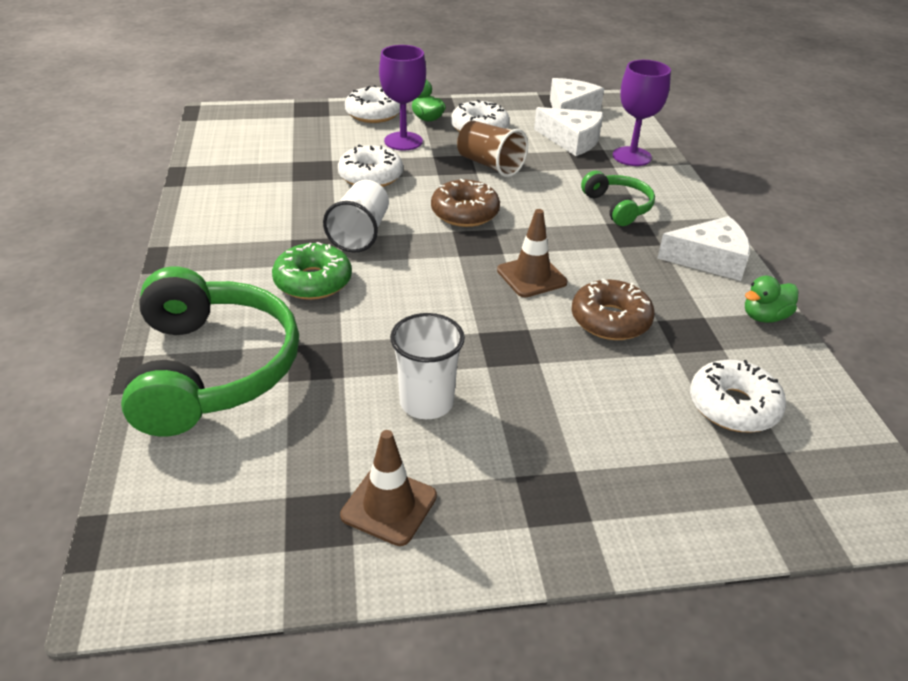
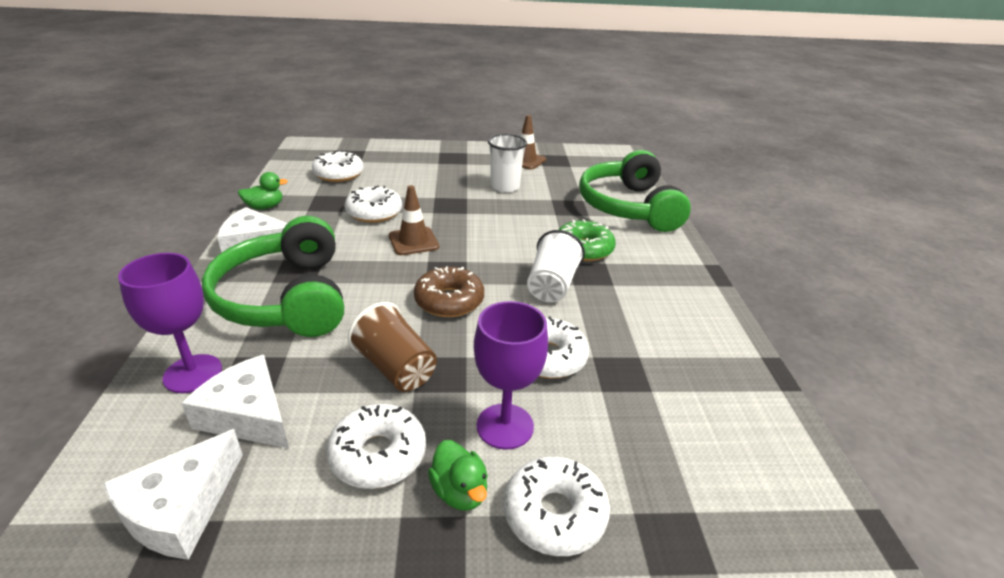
camera: 175 degrees left, 5 degrees down
brown donut [572,279,655,340] -> white donut [345,186,402,223]
green headphones [581,171,655,226] -> green headphones [202,216,344,337], size x1.97

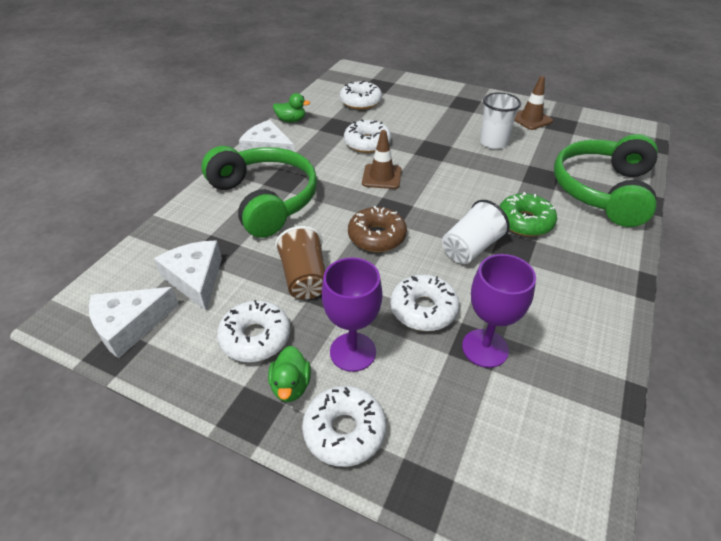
camera: 30 degrees right, 10 degrees up
purple goblet [118,253,222,393] -> purple goblet moved to [462,254,536,368]
green headphones [202,216,344,337] -> green headphones turned 135 degrees clockwise [201,146,317,238]

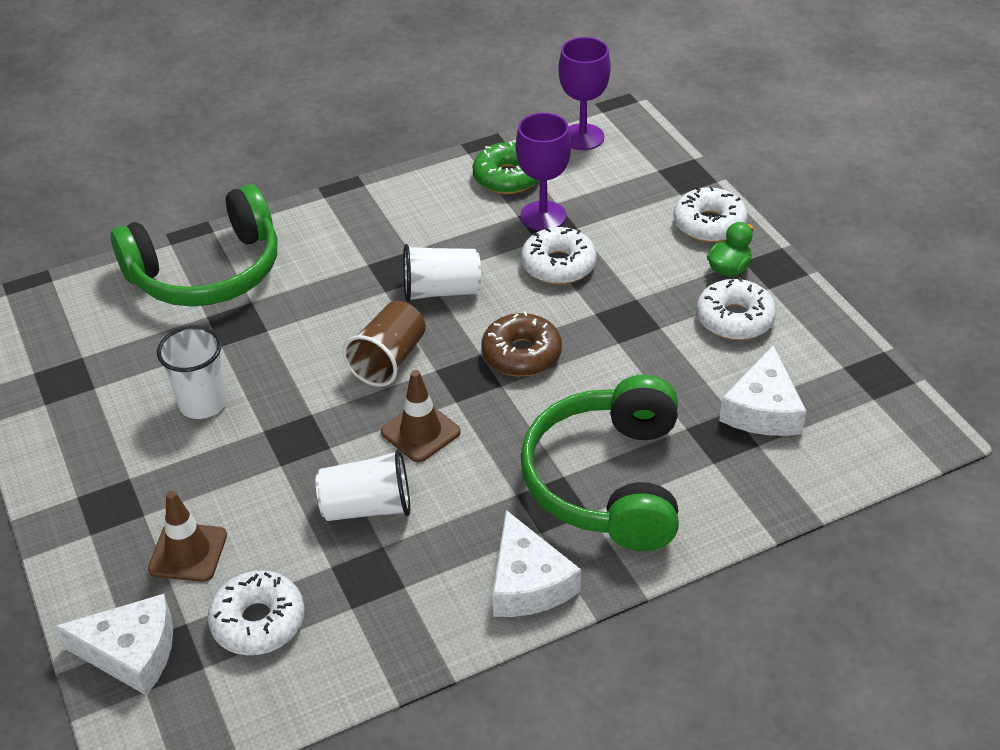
camera: 140 degrees left, 0 degrees up
white cheese [89,287,179,359] -> white cheese moved to [54,594,173,696]
green duck [273,93,310,122] -> none
brown cup [275,226,325,299] -> brown cup moved to [343,301,426,387]
purple goblet [322,258,382,372] -> purple goblet moved to [558,37,611,150]
white donut [344,119,391,153] -> white cup [316,449,410,521]
green donut [499,192,557,236] -> green donut moved to [473,142,538,194]
brown traffic cone [514,76,553,130] -> brown traffic cone moved to [148,491,227,582]

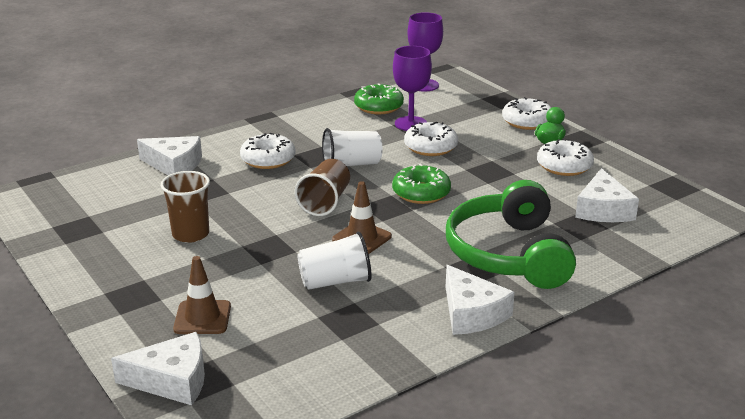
camera: 10 degrees left, 15 degrees down
green headphones [110,184,277,307] -> white cheese [137,136,202,175]
white cup [157,326,227,419] -> brown cup [161,171,210,243]
white donut [208,570,304,655] -> white donut moved to [240,133,296,169]
brown donut [481,311,562,376] -> green donut [392,164,451,204]

